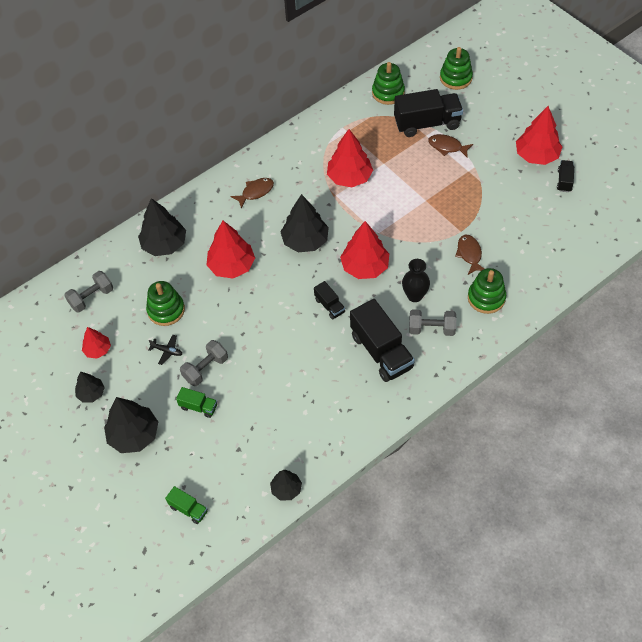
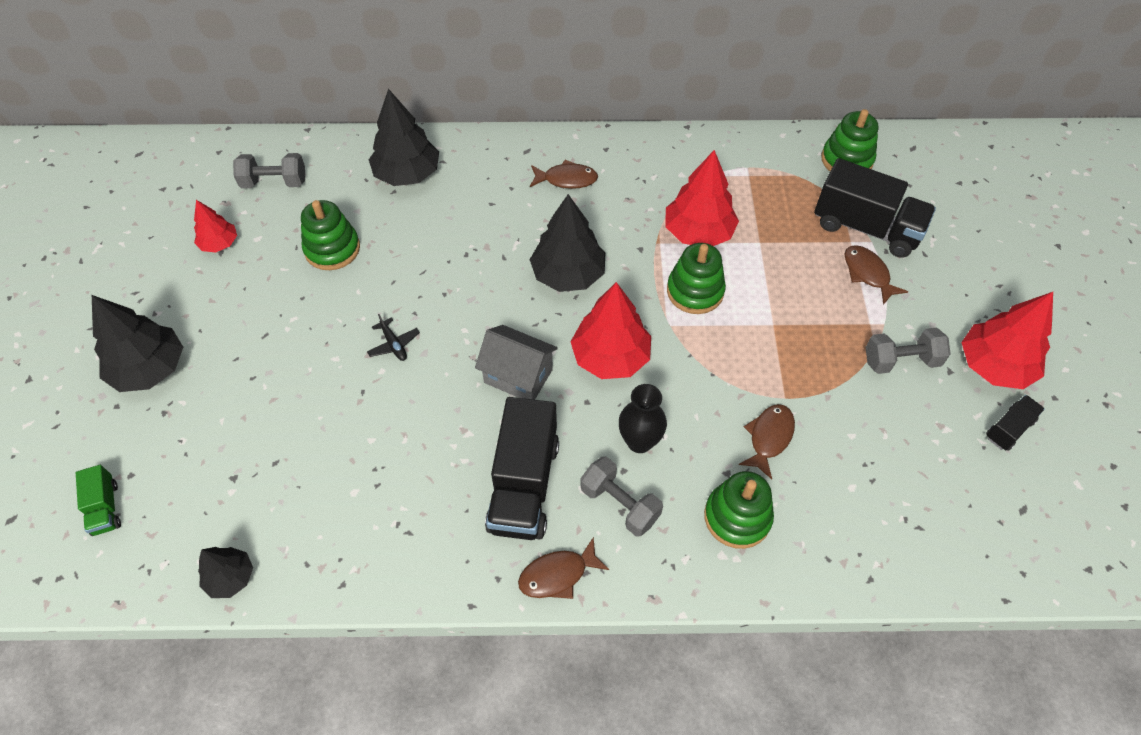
camera: 35 degrees right, 0 degrees up
black tree [75,372,105,403] -> none
black plane [148,335,182,365] -> black plane moved to [367,314,420,361]
green truck [176,387,217,418] -> none
grey dumbbell [180,340,228,386] -> grey dumbbell moved to [865,328,951,374]
red tree [206,221,255,279] -> none
black truck [314,281,345,319] -> grey house [475,325,558,400]
green stacking toy [440,47,473,90] -> green stacking toy moved to [667,243,726,314]
none -> brown fish [518,537,609,599]

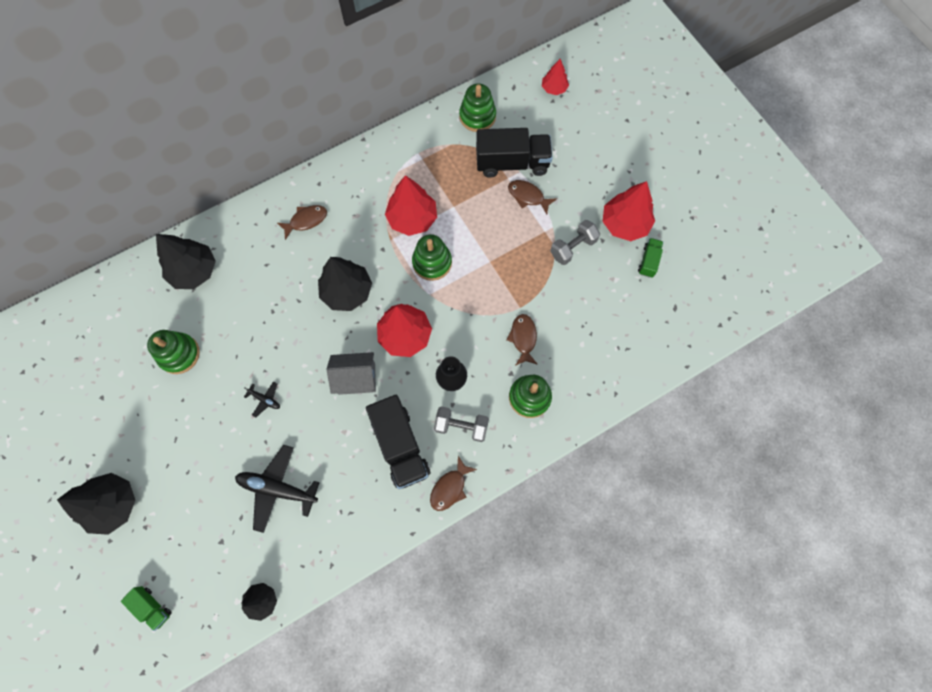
camera: 30 degrees left, 15 degrees up
red tree [194,200,237,252] -> red tree moved to [542,59,569,95]
grey dumbbell [233,153,305,188] -> none
black truck [986,395,1045,451] -> green truck [638,238,663,278]
none -> black plane [235,445,320,533]

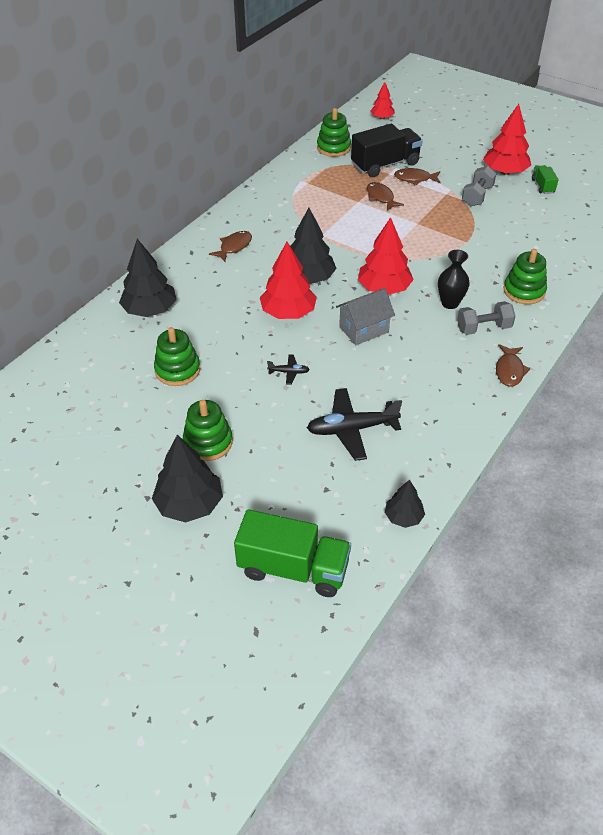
camera: 25 degrees left, 25 degrees down
green truck [121,586,172,631] -> green truck [234,509,351,597], size x2.05
black truck [366,395,430,489] -> none
red tree [385,175,437,236] -> red tree moved to [260,242,317,319]
green stacking toy [412,234,452,281] -> green stacking toy moved to [183,400,233,461]
brown fish [507,314,538,365] -> brown fish moved to [367,182,404,211]

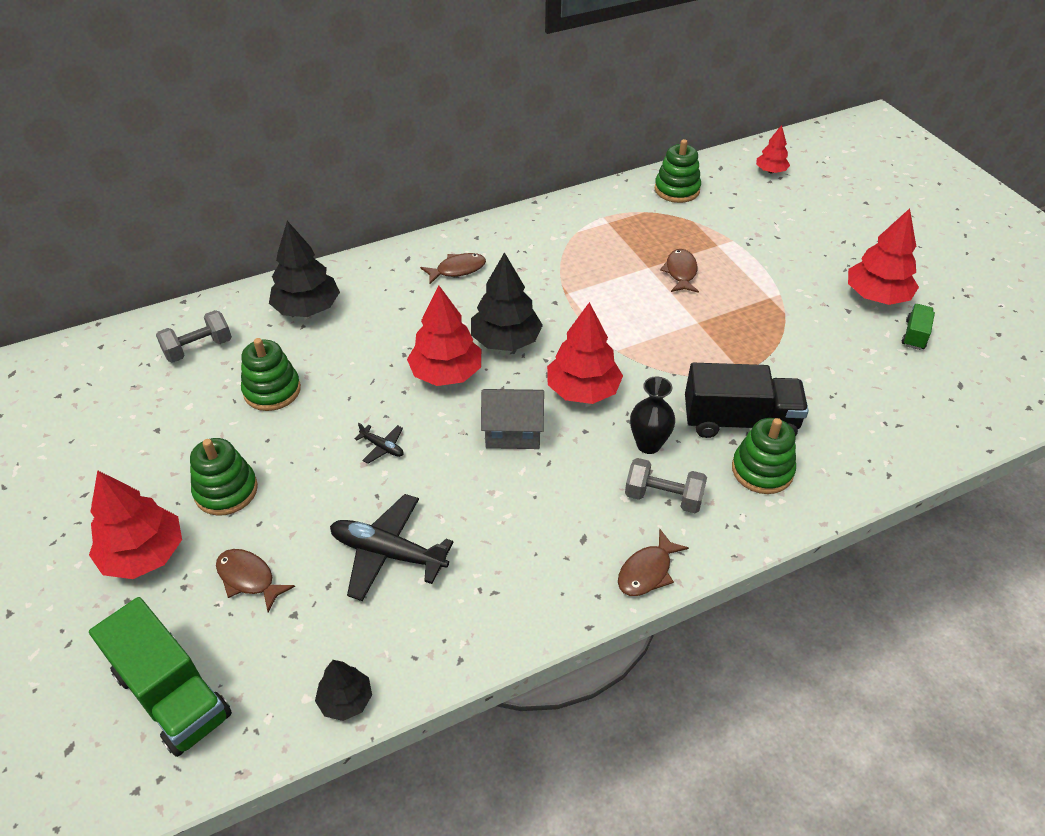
camera: 30 degrees right, 0 degrees up
black tree [152,435,223,523] -> red tree [89,470,182,579]
black truck [351,124,423,177] -> black truck moved to [685,363,809,438]
brown fish [394,168,441,185] -> brown fish moved to [216,549,295,612]
grey dumbbell [462,166,496,206] -> grey dumbbell moved to [156,310,232,363]

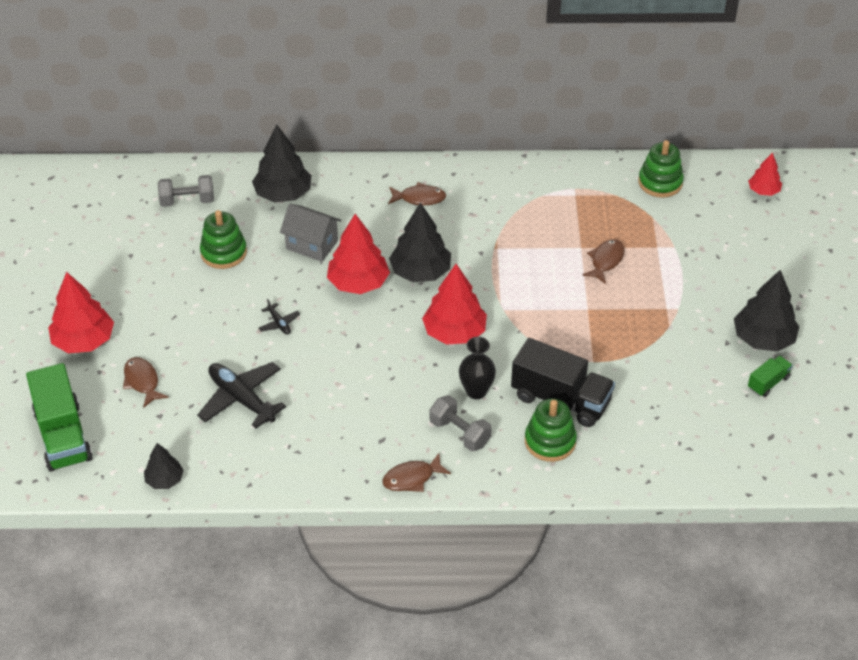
camera: 25 degrees right, 0 degrees up
green stacking toy [190,438,258,516] -> none
grey house [481,389,544,449] -> grey house moved to [280,204,341,262]
red tree [848,208,919,305] -> black tree [734,270,799,352]

